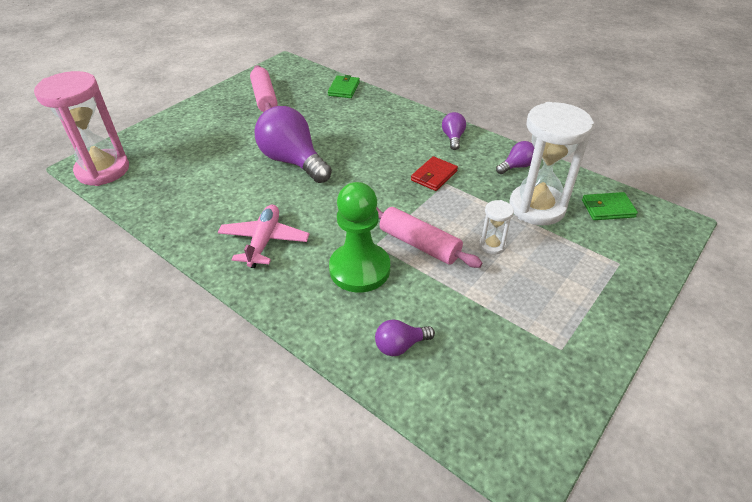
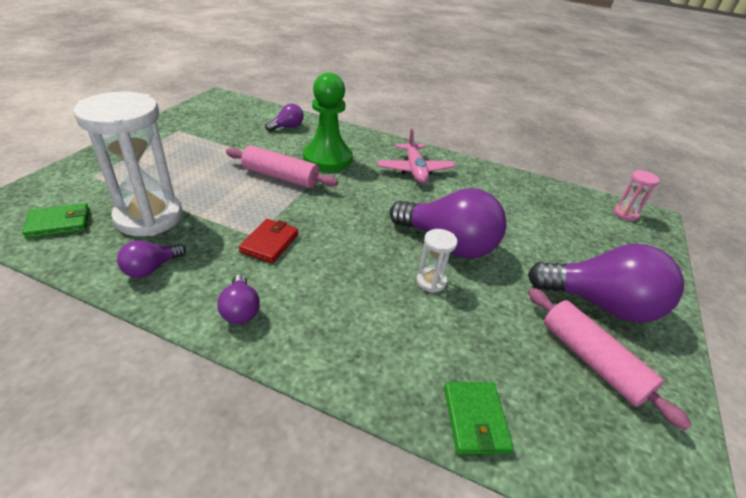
camera: 160 degrees right, 5 degrees down
pink hourglass [34,71,129,186] -> pink hourglass [614,170,660,221], size x0.44
white hourglass [479,200,514,255] -> white hourglass moved to [416,229,457,293]
none -> purple light bulb [528,244,684,323]

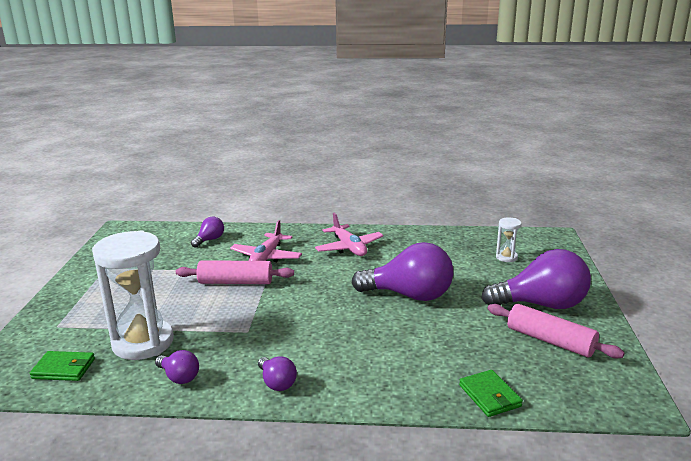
camera: 15 degrees left, 15 degrees down
green wallet [22,203,89,239] -> green wallet turned 45 degrees clockwise [30,351,95,381]
purple light bulb [117,240,186,278] -> purple light bulb turned 75 degrees counterclockwise [155,350,199,384]
red wallet [239,219,298,263] -> none
green pawn [303,72,352,172] -> pink plane [230,220,302,262]
white hourglass [416,229,457,293] -> white hourglass moved to [496,218,522,262]
pink hourglass [614,170,660,221] -> none

